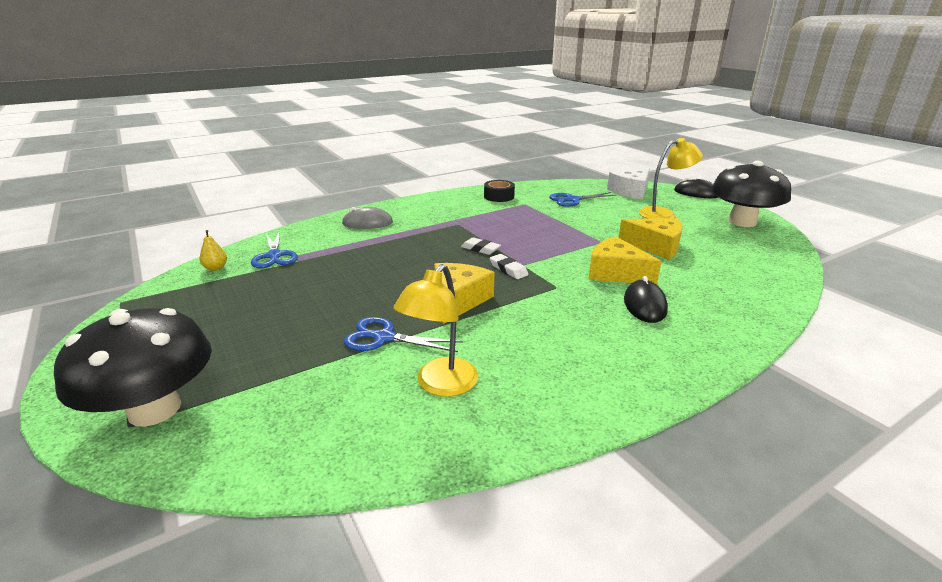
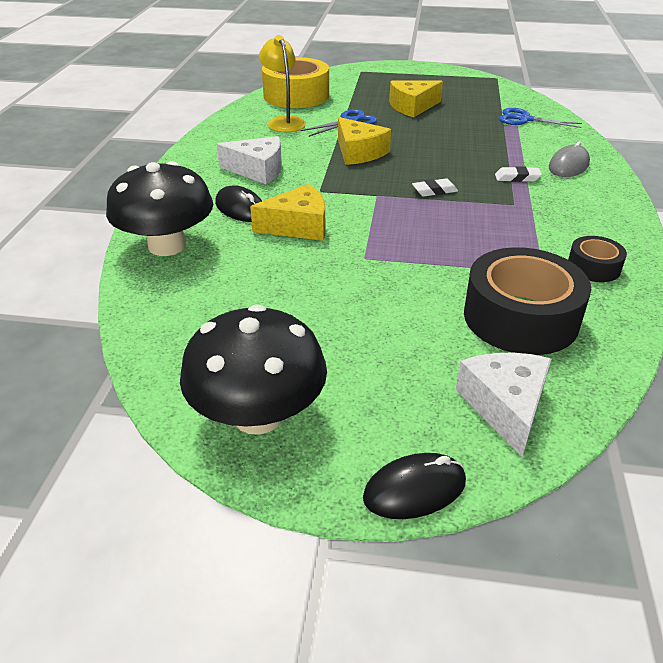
camera: 130 degrees right, 10 degrees up
black mushroom [54,308,212,427] -> black mushroom moved to [106,161,213,256]
yellow pear [200,230,227,271] -> none
white eraser [490,254,529,279] -> white eraser moved to [495,166,542,182]
blue scissors [549,192,617,207] -> black tape [464,247,591,355]
yellow cheese [619,218,683,260] -> yellow cheese moved to [389,80,443,117]
yellow lamp [639,138,703,219] -> none
none -> white cheese [217,136,282,185]
none -> yellow tape [262,57,329,108]

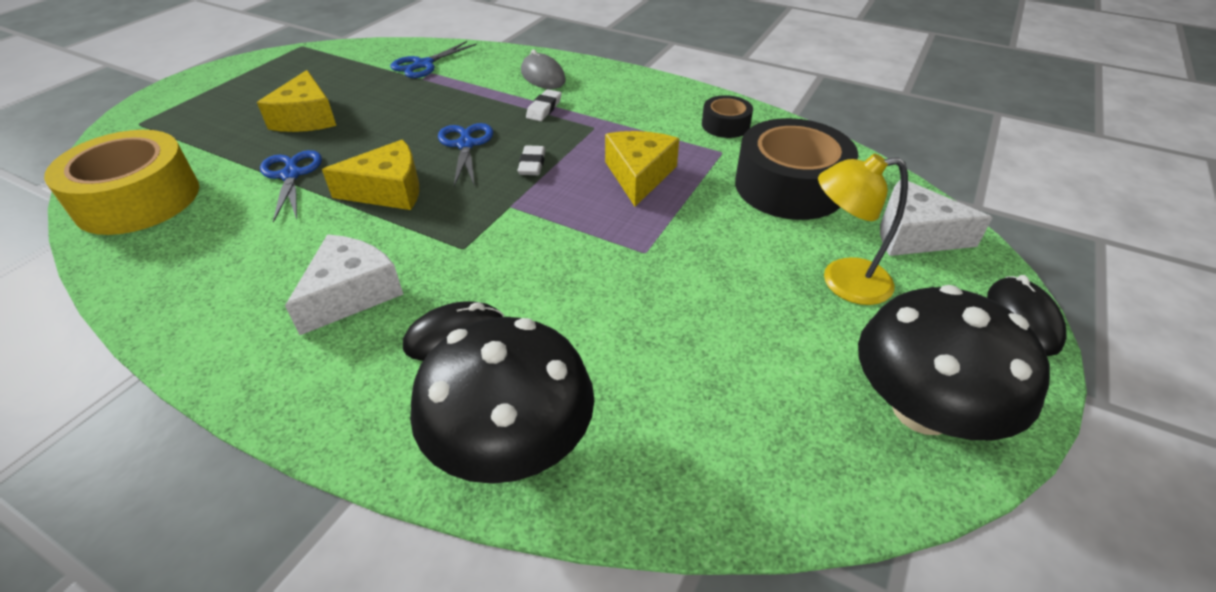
camera: 70 degrees left, 5 degrees up
yellow cheese [250,184,325,241] -> yellow cheese moved to [605,131,679,206]
yellow lamp [259,35,306,132] -> yellow lamp moved to [818,153,908,305]
none -> blue scissors [438,123,493,186]

